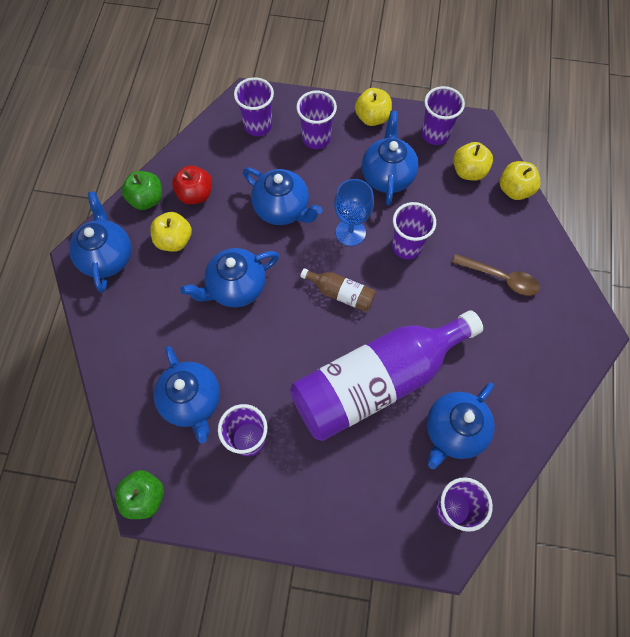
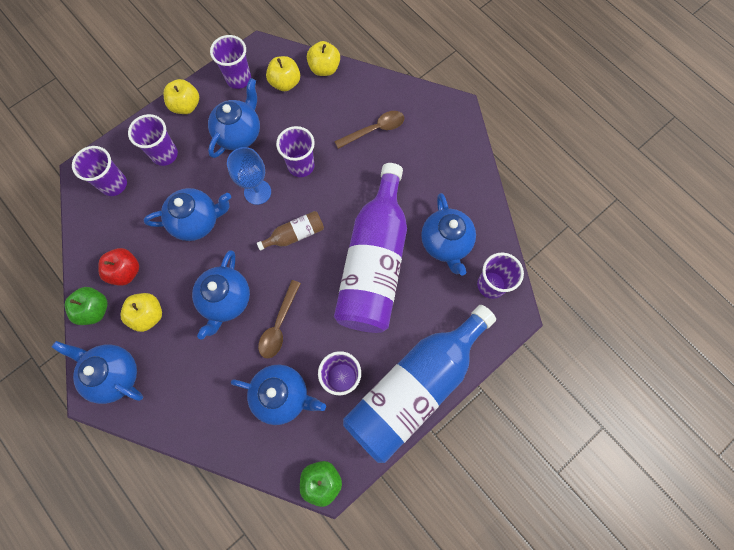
camera: 50 degrees left, 5 degrees up
blue teapot [362,111,418,205] -> blue teapot turned 75 degrees clockwise [208,78,260,158]
none -> brown spoon [258,280,301,358]
none -> blue bottle [343,305,496,463]

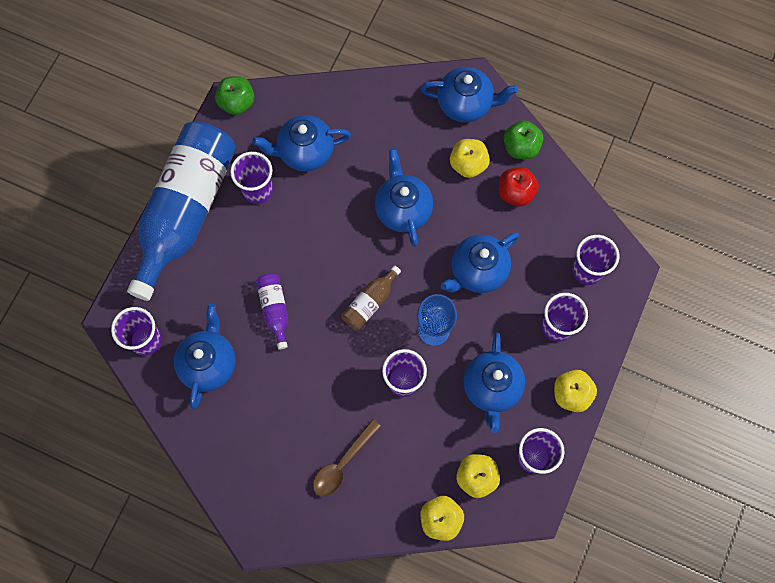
camera: 155 degrees right, 0 degrees up
brown spoon [258,280,301,358] -> none
purple bottle [334,163,407,333] -> purple bottle [256,273,288,349], size x0.41
blue teapot [421,193,476,275] -> blue teapot turned 45 degrees clockwise [174,304,236,409]

